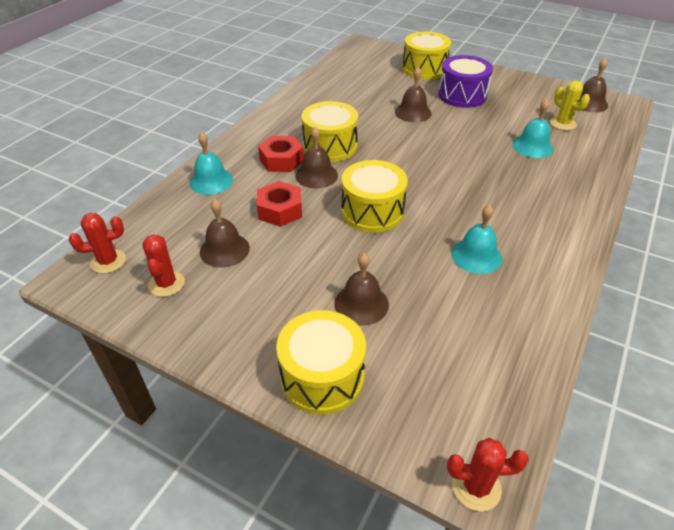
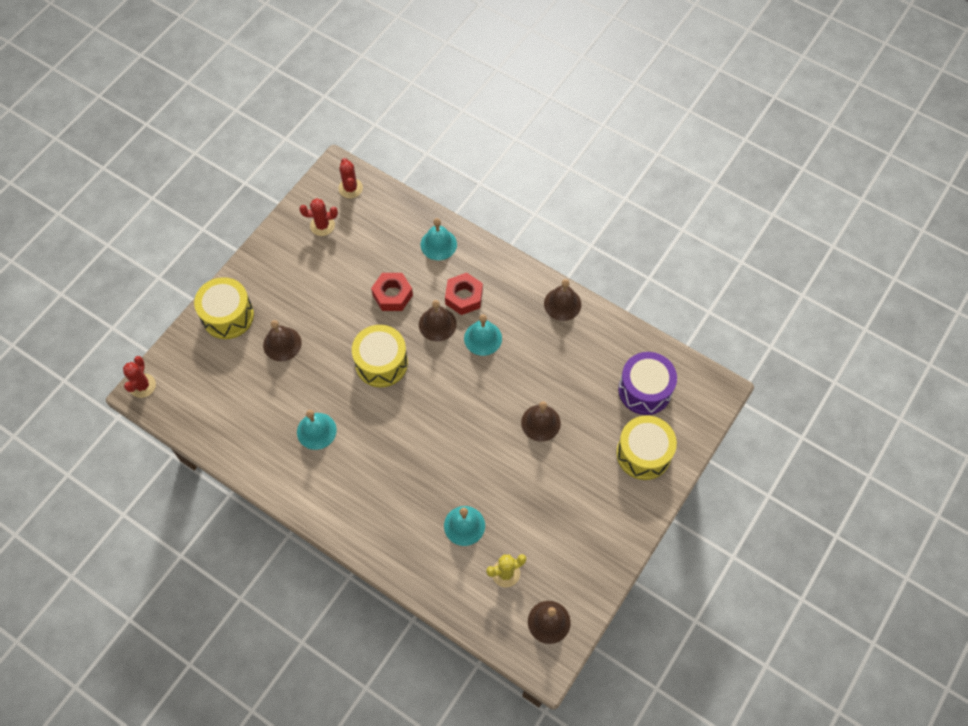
camera: 95 degrees right, 20 degrees up
brown bell [200,199,250,268] -> brown bell moved to [544,279,581,321]
yellow drum [302,101,358,162] -> turquoise bell [464,314,502,356]
purple drum [438,55,493,108] -> purple drum moved to [618,352,677,415]

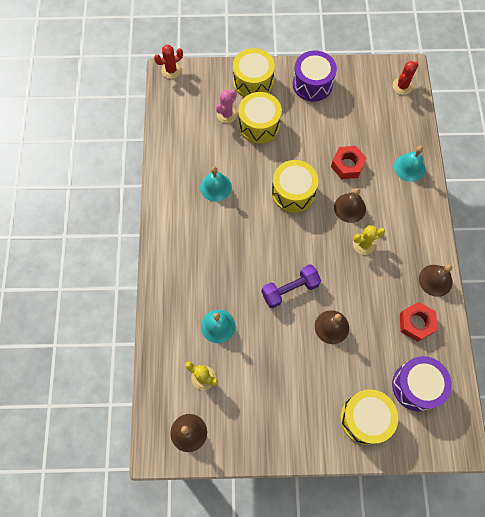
camera: 55 degrees right, 5 degrees up
brown bell [263,320,302,361] -> yellow drum [238,92,282,144]
red cactus [299,198,338,236] -> none
red nut [445,273,483,315] -> red nut moved to [400,302,438,342]
turquoise bell [464,314,502,356] -> yellow cactus [353,225,385,255]
none -> pink cactus [216,89,237,123]
none -> purple dumbbell [261,264,321,308]
none -> purple drum [293,51,337,101]

